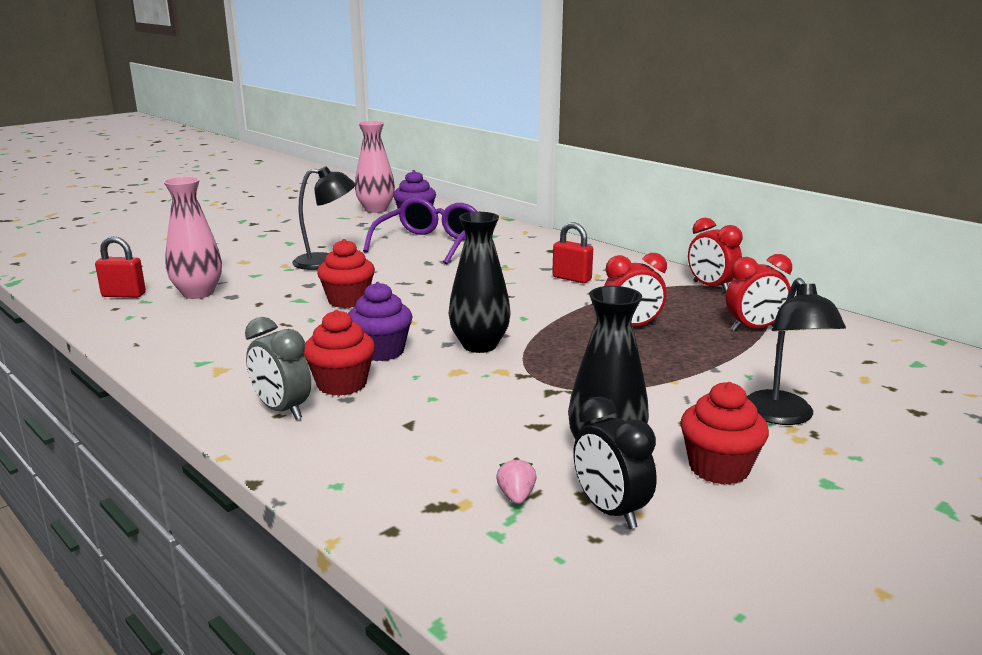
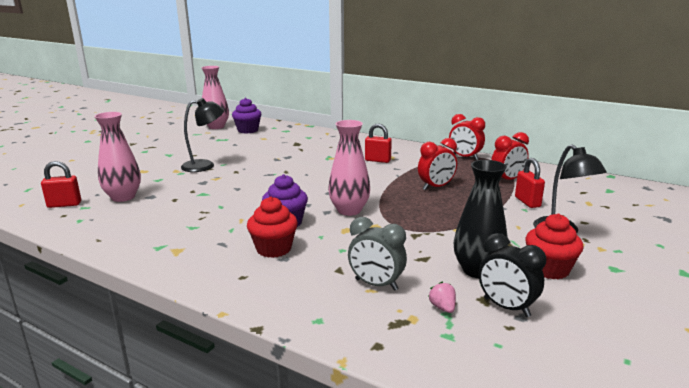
camera: 15 degrees left, 0 degrees up
grey clock [245,317,311,420] -> grey clock moved to [348,217,407,291]
red cupcake [317,239,375,308] -> none
purple glasses [363,198,478,264] -> none
black vase [449,212,511,353] -> pink vase [328,120,370,216]
none -> red padlock [515,158,545,208]

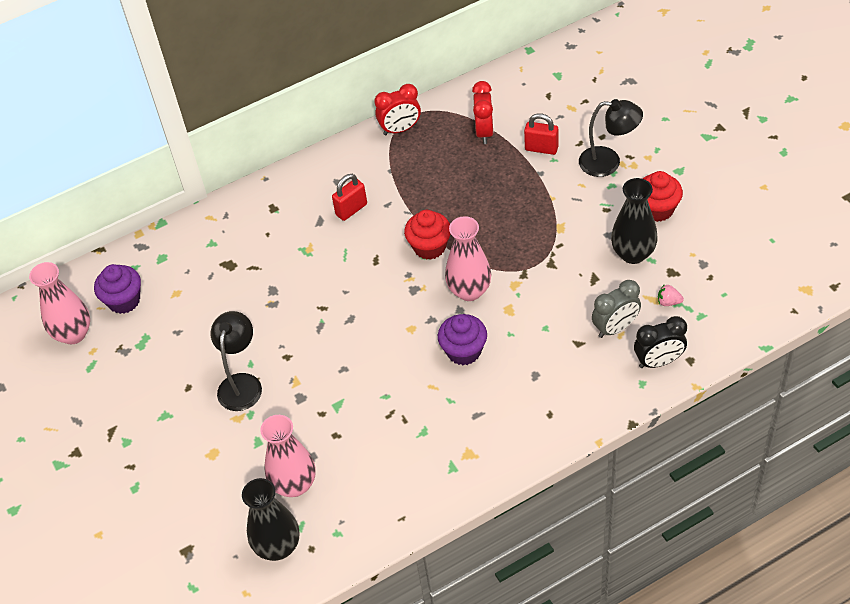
camera: 55 degrees left, 30 degrees up
red padlock [41,161,81,208] -> black vase [242,478,299,561]
red cupcake [247,197,298,258] -> red cupcake moved to [404,210,450,260]
red clock [418,138,457,190] -> none
black clock [479,233,546,317] -> black clock moved to [634,316,687,368]

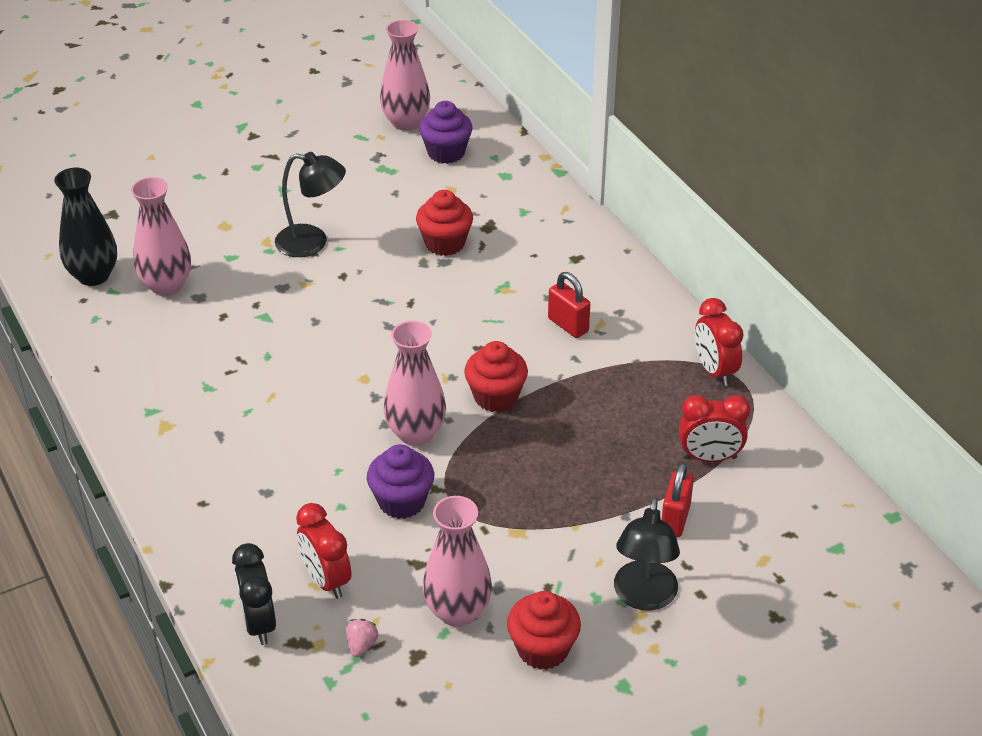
camera: 85 degrees right, 10 degrees down
purple cupcake [438,314,487,365] -> purple cupcake moved to [367,445,434,519]
grey clock [592,280,641,338] -> red clock [296,503,351,599]
black vase [611,178,658,264] -> pink vase [422,496,492,627]
none -> red cupcake [416,190,473,256]

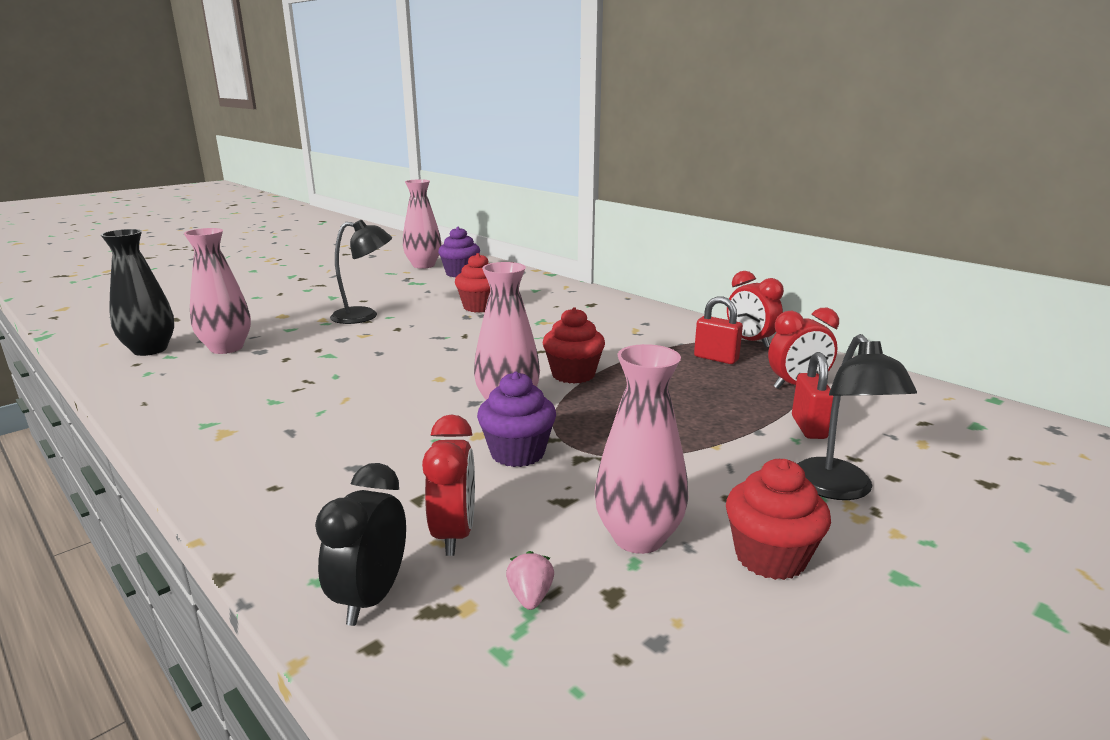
camera: 15 degrees left, 20 degrees down
black clock [232,543,276,645] -> black clock turned 45 degrees clockwise [315,463,406,626]
red clock [296,503,351,599] -> red clock turned 135 degrees counterclockwise [422,415,475,556]
red padlock [548,272,590,338] -> red padlock moved to [694,296,743,364]

